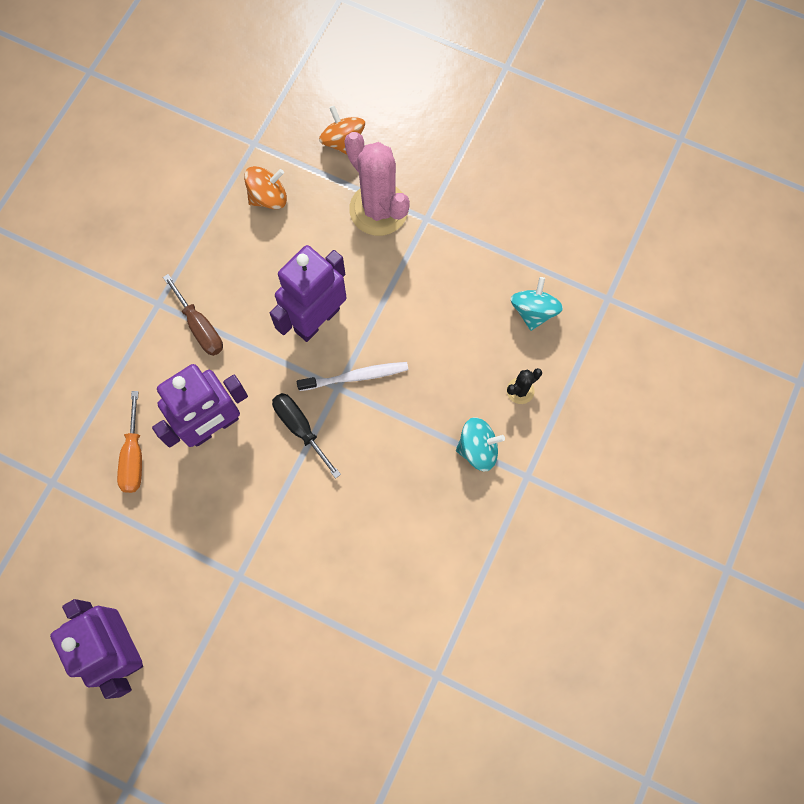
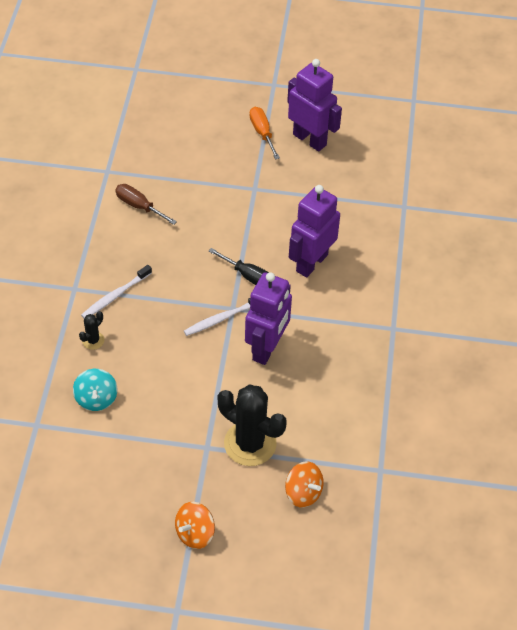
camera: 160 degrees right, 20 degrees down
orange screwdriver [117,391,142,493] -> orange screwdriver moved to [249,107,280,160]
brown screwdriver [163,274,223,356] -> brown screwdriver moved to [115,184,177,225]
orange spinning top [244,166,287,209] -> orange spinning top moved to [175,502,215,549]
pink cactus [344,132,410,236] -> black cactus [218,385,287,466]
turquoise spinning top [456,417,505,471] -> white toothbrush [81,265,152,319]

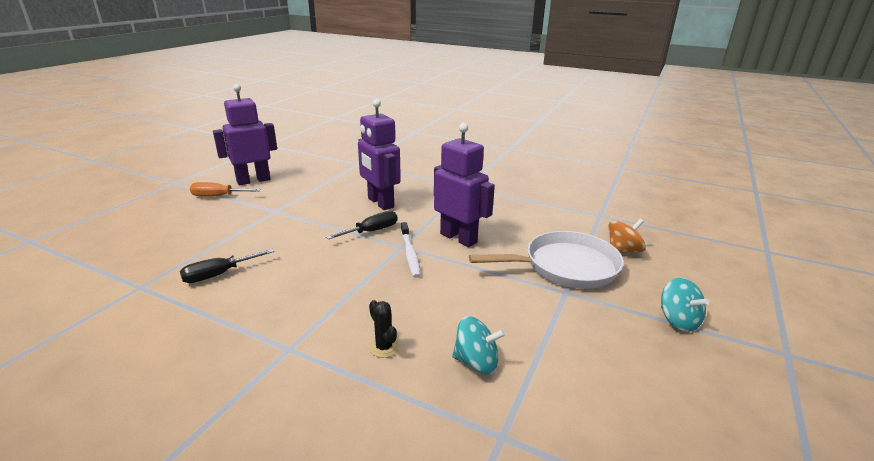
camera: 70 degrees left, 25 degrees down
white toothbrush [81,265,152,319] -> none
brown screwdriver [115,184,177,225] -> black screwdriver [180,249,274,283]
orange spinning top [175,502,215,549] -> turquoise spinning top [661,278,709,332]
black cactus [218,385,287,466] -> white pan [469,231,624,289]

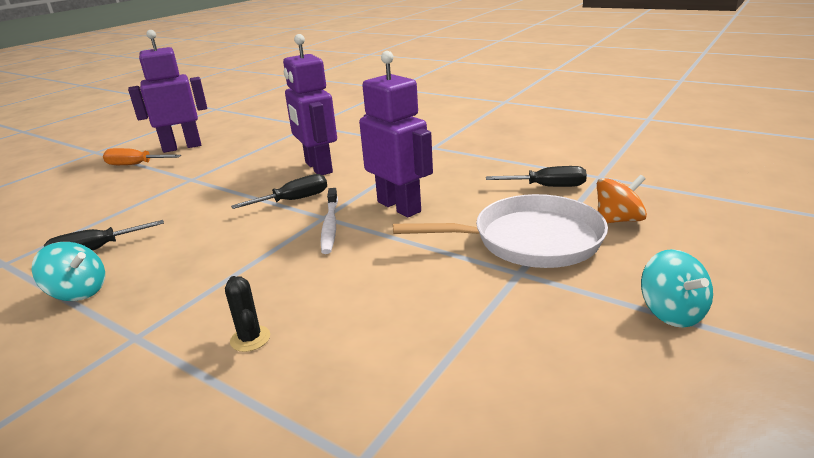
camera: 10 degrees right, 0 degrees up
turquoise spinning top [452,316,506,374] -> turquoise spinning top moved to [32,242,105,301]
none -> black screwdriver [486,166,587,187]

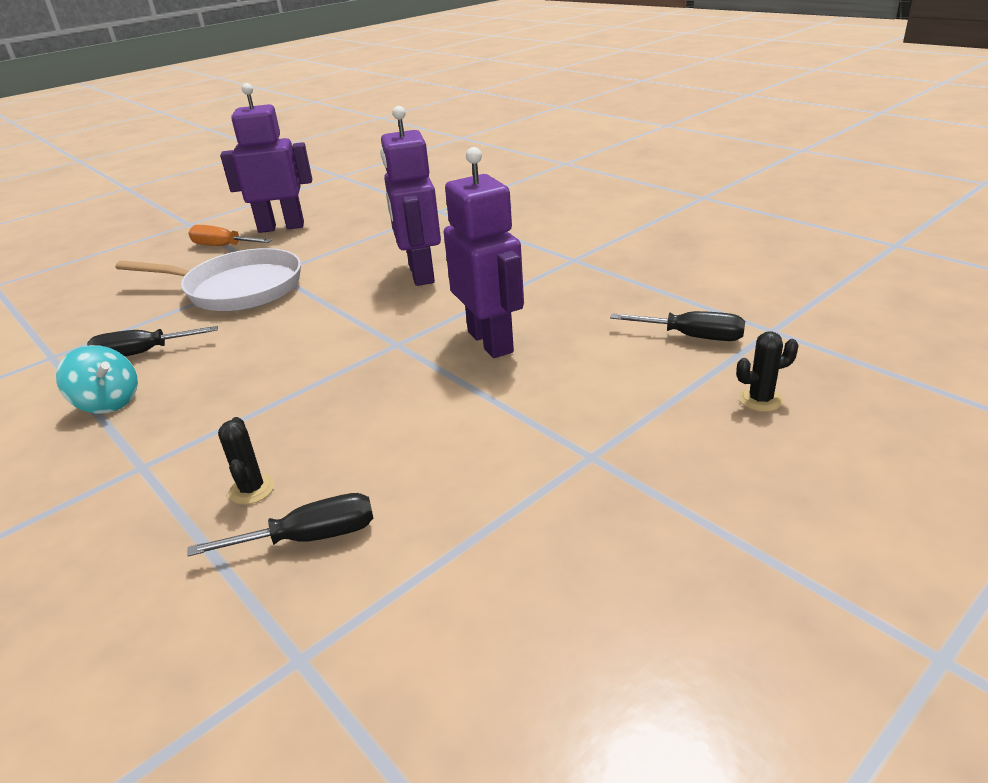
camera: 15 degrees right, 5 degrees up
black screwdriver [231,174,327,209] -> black screwdriver moved to [187,493,374,556]
white toothbrush [321,188,338,254] -> none
white pan [393,194,608,268] -> white pan moved to [115,248,301,311]
orange spinning top [597,175,647,223] -> black cactus [736,331,799,412]
turquoise spinning top [641,249,713,328] -> none

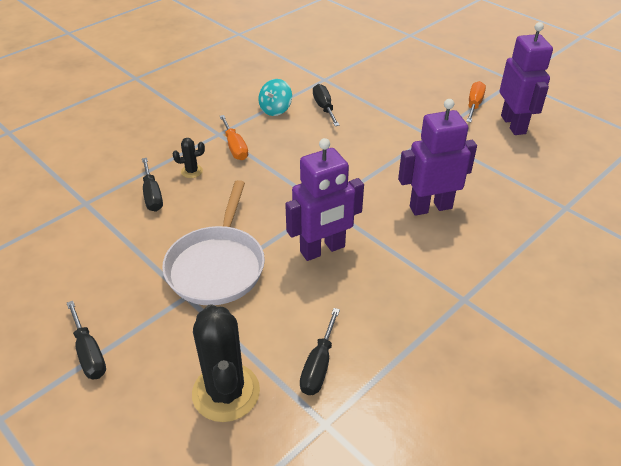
camera: 85 degrees right, 10 degrees up
white pan [115,248,301,311] -> white pan moved to [162,180,265,305]
black cactus [736,331,799,412] -> black cactus [192,304,260,422], size x2.24
none -> black screwdriver [67,301,106,379]
none -> orange screwdriver [220,115,248,160]

